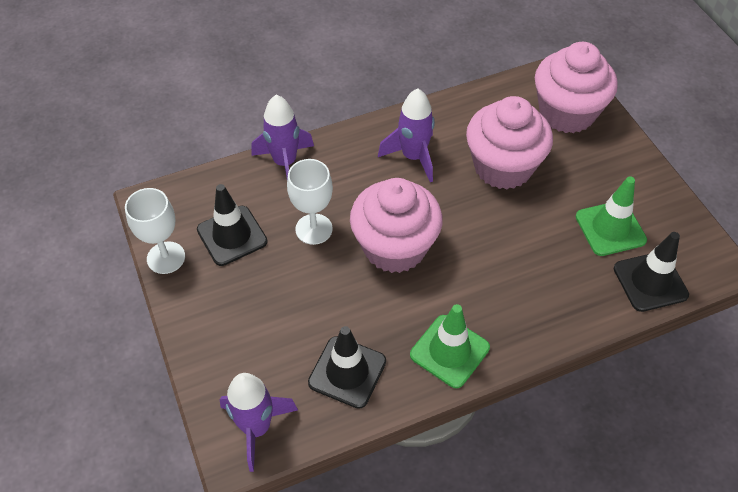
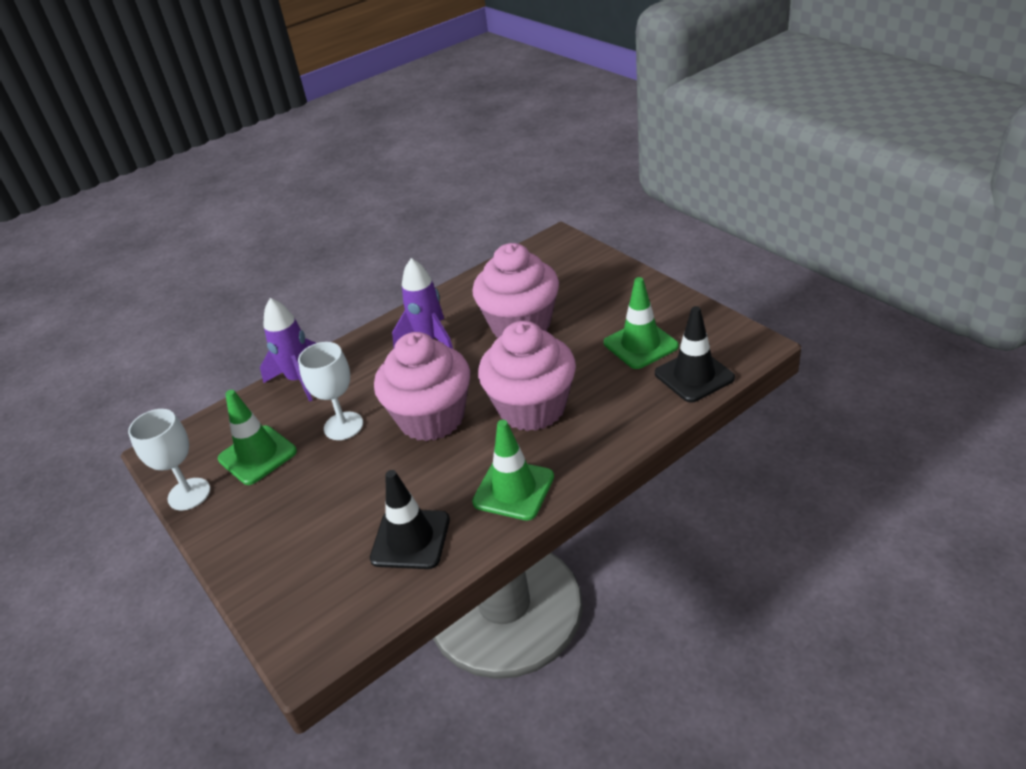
camera: 10 degrees left, 15 degrees down
black traffic cone [197,184,268,266] -> green traffic cone [218,390,297,485]
purple rocket [220,373,298,472] -> none
pink cupcake [535,42,618,133] -> pink cupcake moved to [478,321,576,431]

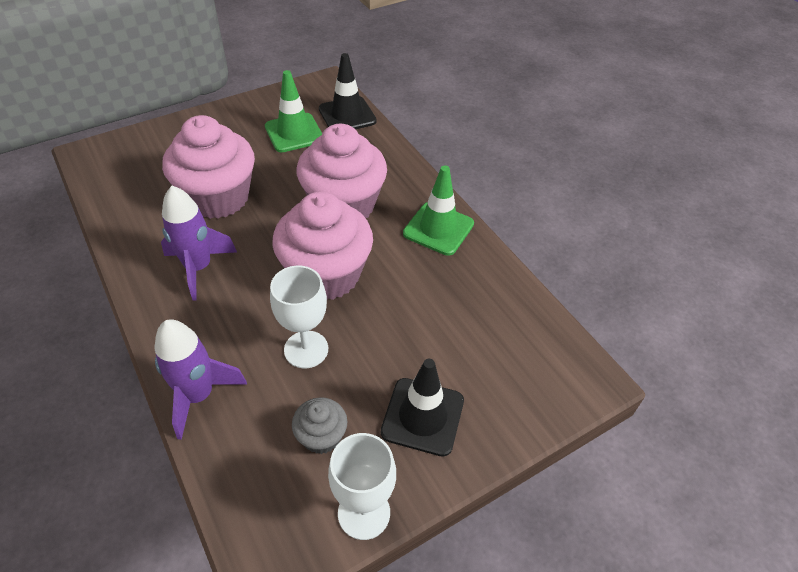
camera: 90 degrees left, 10 degrees up
green traffic cone [218,390,297,485] -> grey cupcake [292,397,347,454]
black traffic cone [370,470,450,569] -> black traffic cone moved to [381,359,464,457]

